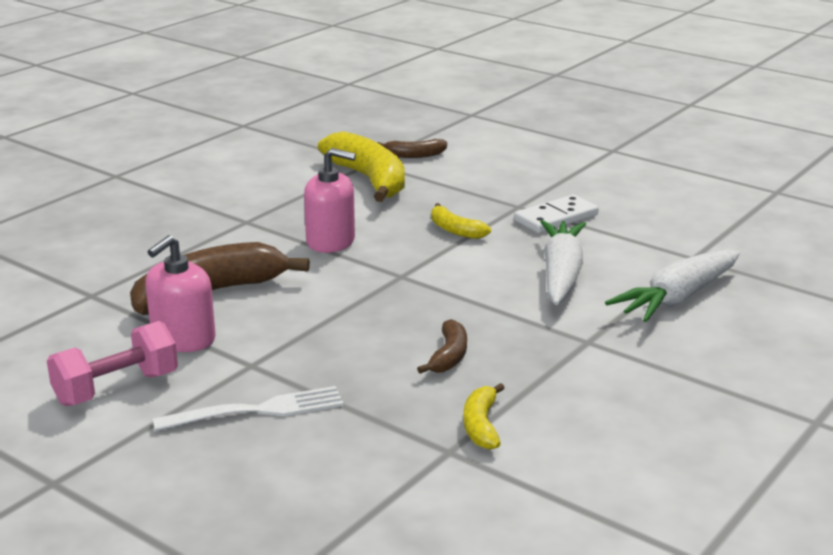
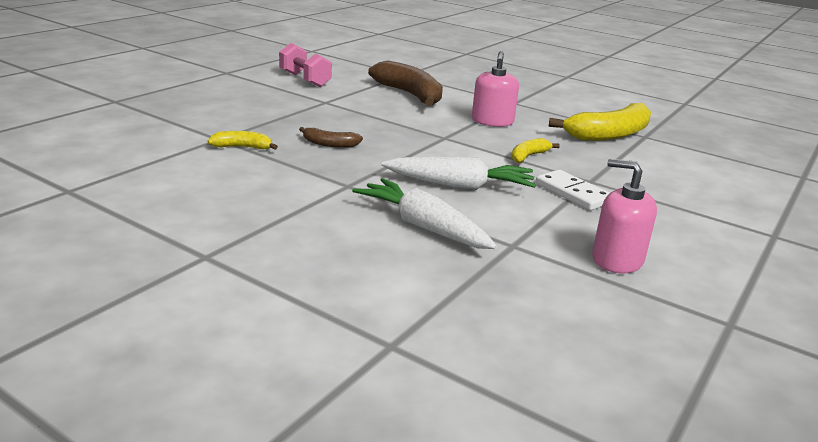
camera: 85 degrees right, 0 degrees up
pink soap dispenser [145,235,216,352] -> pink soap dispenser moved to [592,159,657,273]
white fork [153,386,344,431] -> none
brown banana [377,139,447,158] -> none

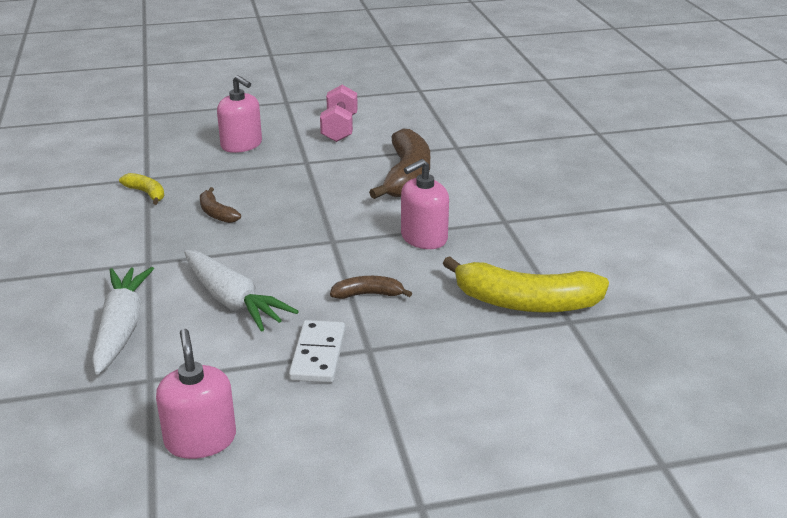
camera: 45 degrees right, 5 degrees up
yellow banana [511,138,560,163] -> brown banana [330,276,412,299]
none -> pink soap dispenser [217,75,262,153]

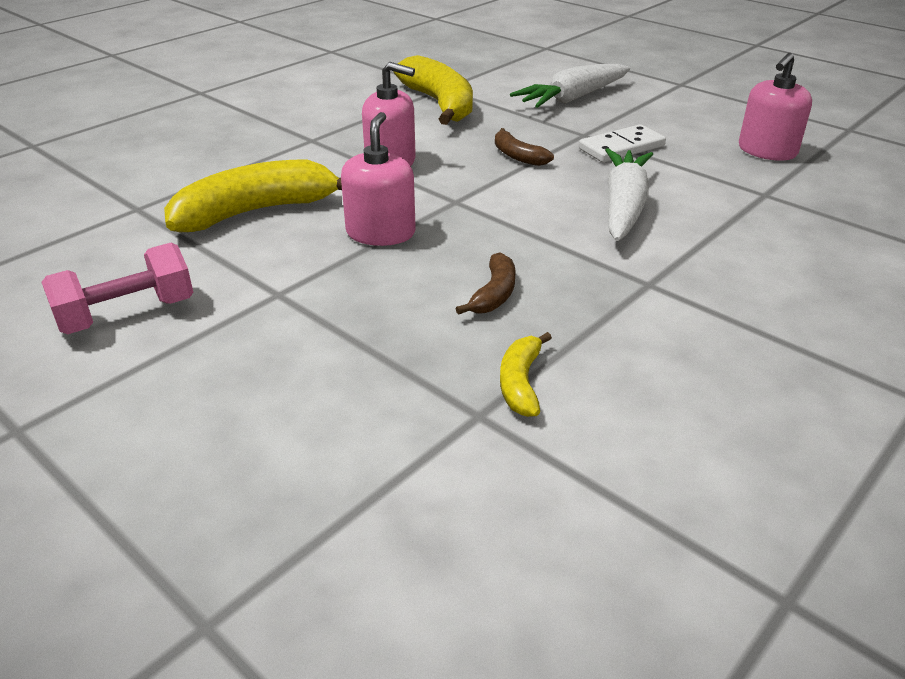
camera: 125 degrees left, 5 degrees up
white carrot [92,267,154,375] -> white carrot moved to [510,64,630,108]
pink soap dispenser [217,75,262,153] -> pink soap dispenser moved to [341,112,416,246]
brown banana [369,128,430,199] -> yellow banana [164,159,342,232]

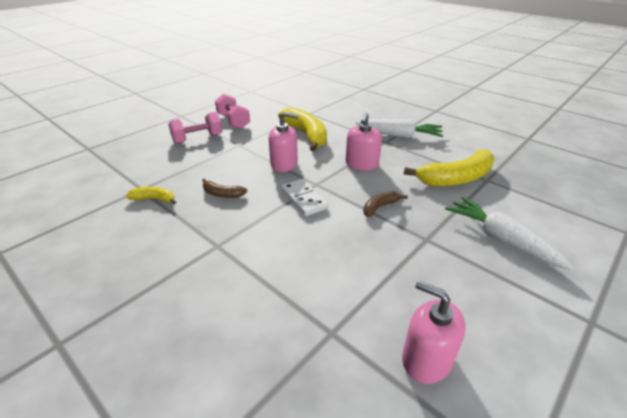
camera: 90 degrees right, 0 degrees up
white domino [579,124,666,162] -> white domino moved to [281,179,328,216]
white carrot [605,148,653,241] -> white carrot moved to [356,119,443,138]
none -> pink dumbbell [168,112,223,144]

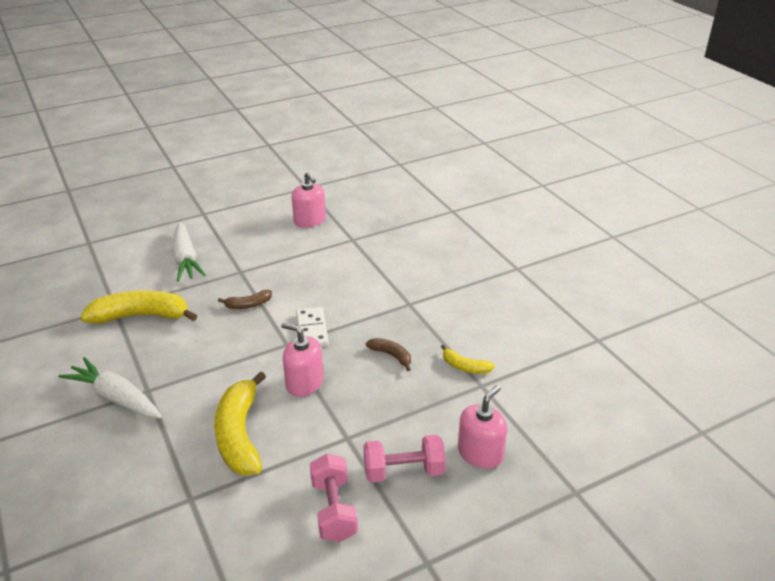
camera: 160 degrees left, 0 degrees up
pink soap dispenser [346,112,382,171] -> pink soap dispenser moved to [458,385,507,469]

